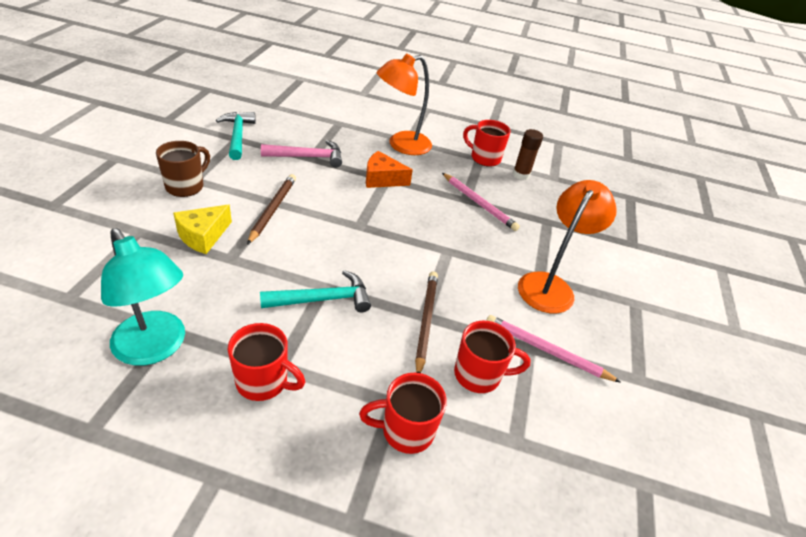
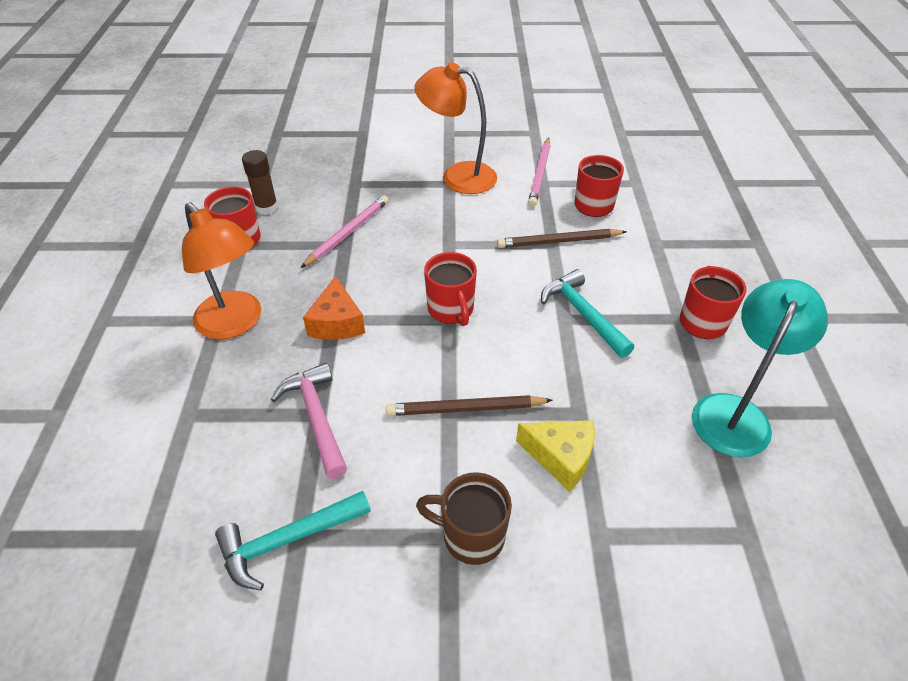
camera: 100 degrees left, 5 degrees up
red mug [359,373,447,454] -> red mug moved to [424,252,477,326]

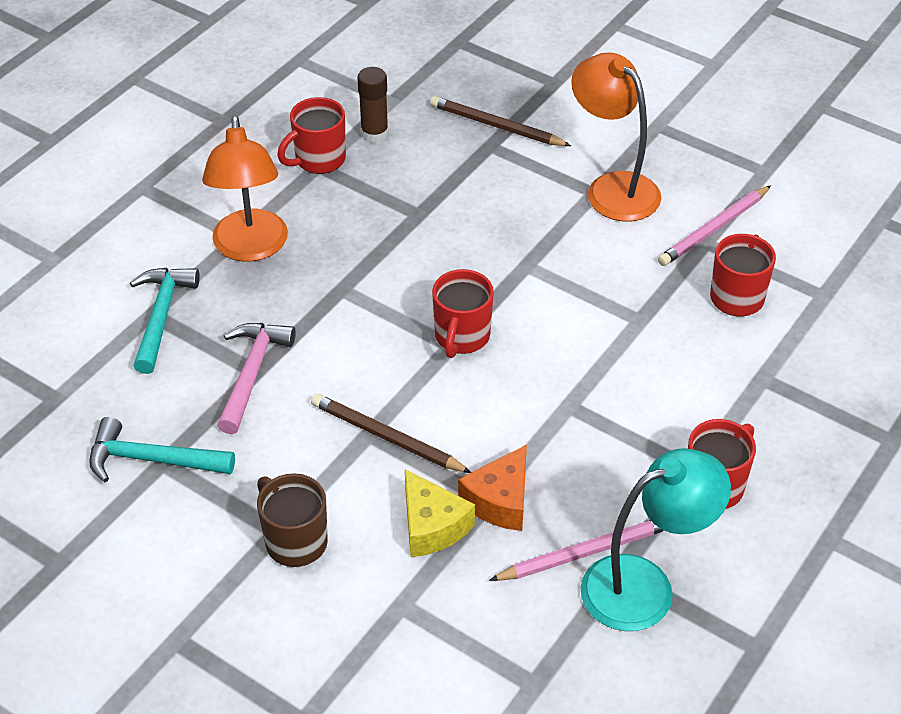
camera: 35 degrees right, 0 degrees up
pink pencil [301,195,389,268] -> pink pencil moved to [489,520,663,581]
orange cheese [303,276,365,340] -> orange cheese moved to [458,445,527,531]
brown pencil [497,229,627,248] -> brown pencil moved to [430,96,571,146]
turquoise hammer [541,269,634,358] -> turquoise hammer moved to [130,268,200,374]

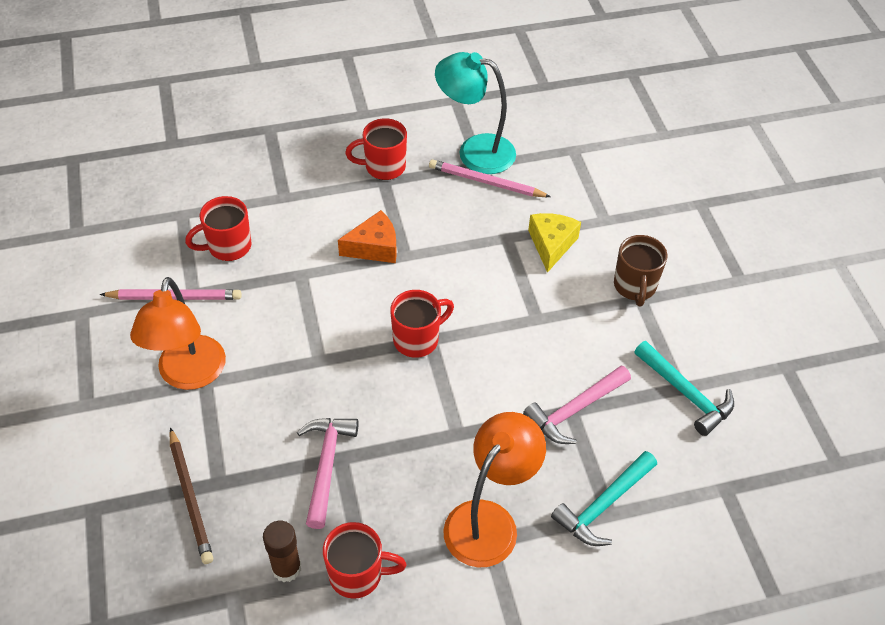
camera: 140 degrees left, 5 degrees up
brown pencil [311,394,472,473] -> none
orange cheese [458,445,527,531] -> orange cheese moved to [338,210,397,263]
none -> pink hammer [297,418,359,529]

